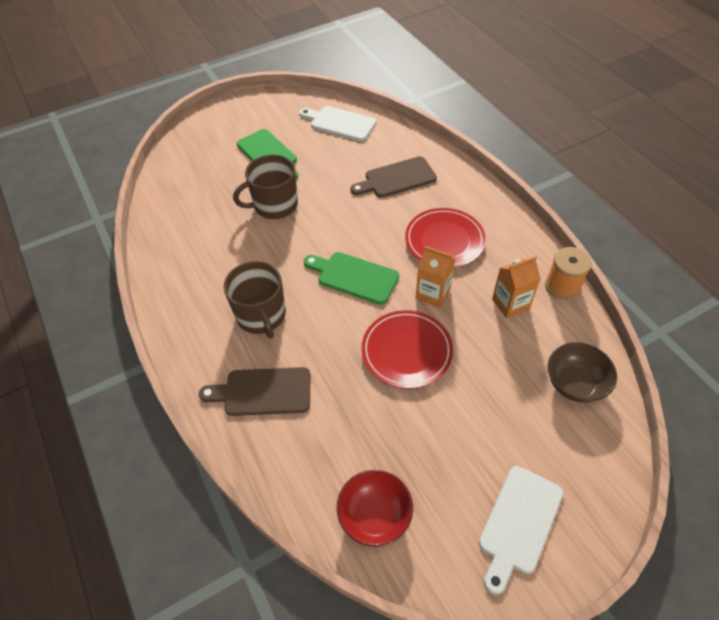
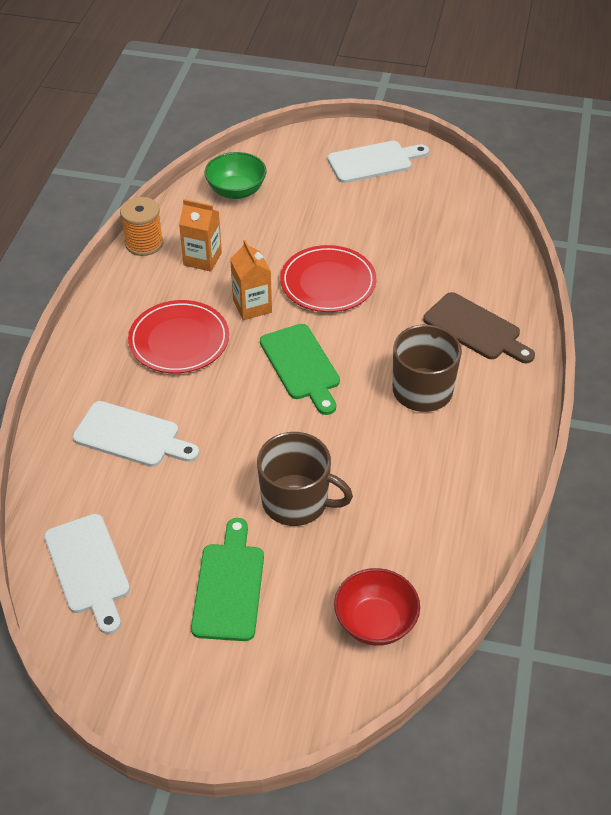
camera: 140 degrees left, 5 degrees down
red bowl [337,470,413,547] -> red bowl moved to [334,568,420,646]
brown cutting board [350,156,437,198] -> white cutting board [72,401,199,467]
brown bowl [548,342,617,403] -> green bowl [205,152,267,199]

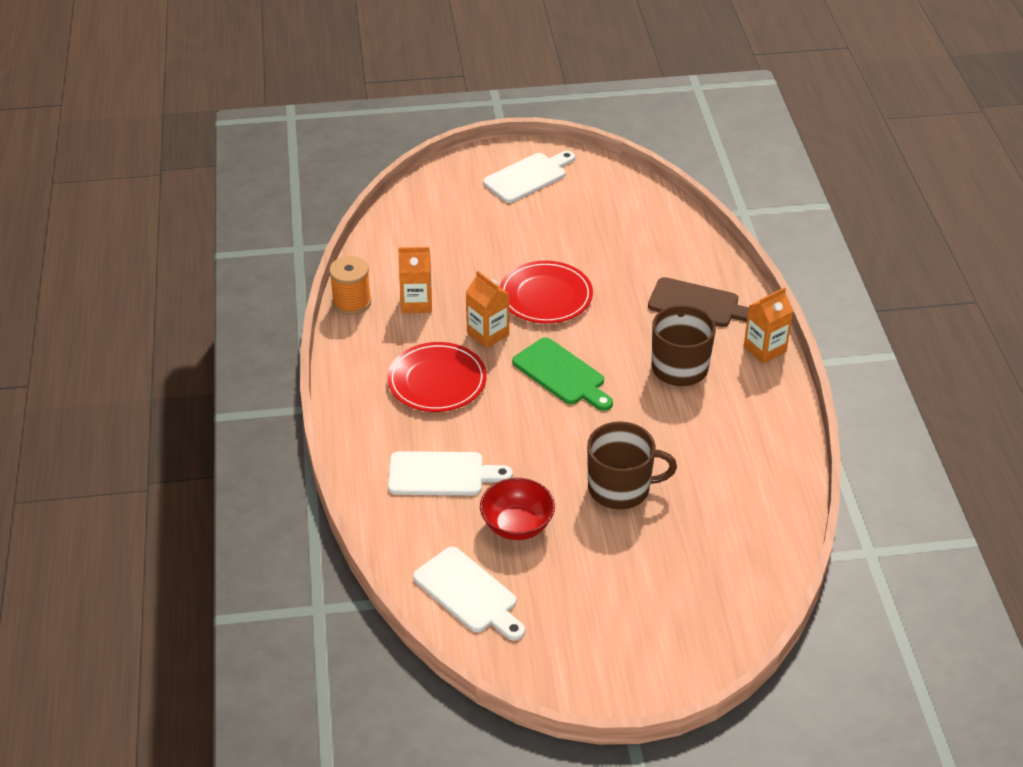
camera: 20 degrees left, 5 degrees down
green cutting board [191,518,264,641] -> none
green bowl [205,152,267,199] -> none
red bowl [334,568,420,646] -> red bowl moved to [480,478,555,540]
none -> orange carton [744,287,793,364]

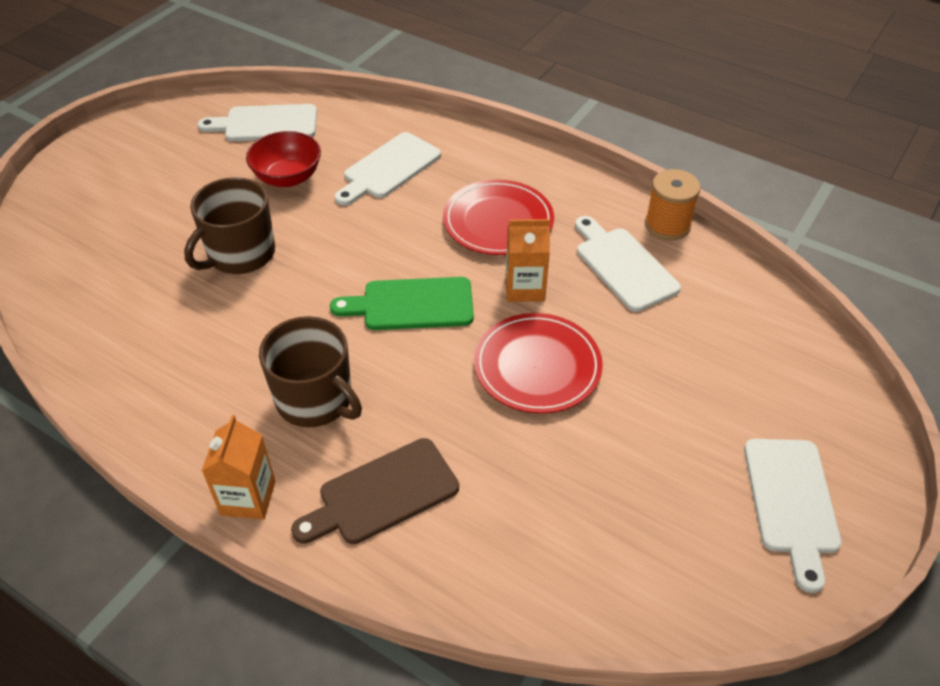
camera: 130 degrees right, 5 degrees up
orange carton [398,247,432,313] -> white cutting board [575,216,681,312]

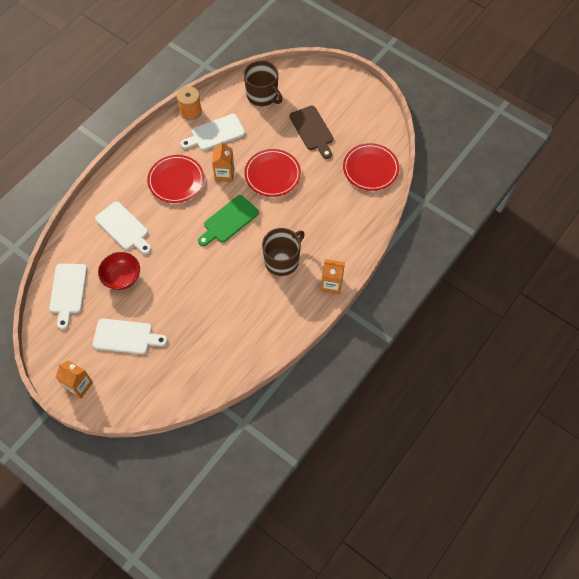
camera: 85 degrees left, 15 degrees up
brown mug [184,177,275,274] -> brown mug moved to [244,60,283,106]
brown cutting board [291,438,459,544] -> brown cutting board moved to [290,106,333,159]
green cutting board [330,277,474,330] -> green cutting board turned 45 degrees clockwise [198,195,259,246]
white cutting board [744,439,842,593] -> white cutting board moved to [93,319,168,354]
none -> orange carton [56,360,93,399]
none -> red plate [343,143,399,191]

